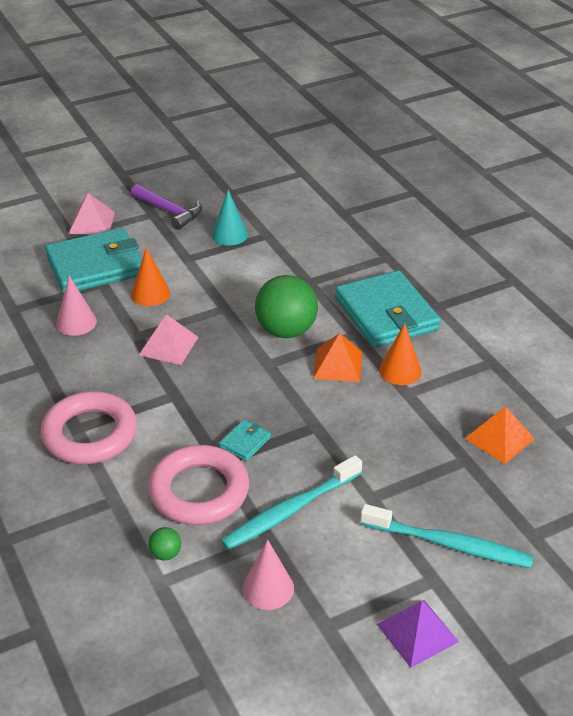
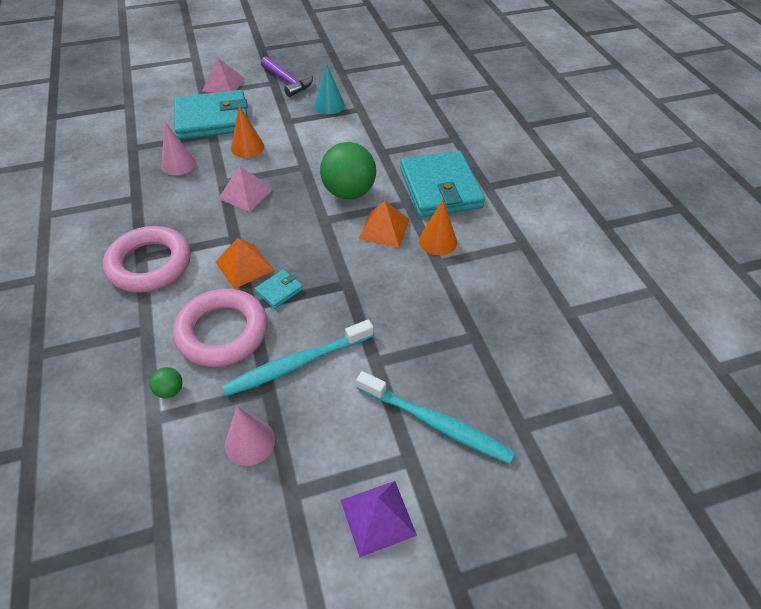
camera: 10 degrees right, 10 degrees up
orange pyramid [465,406,535,464] -> orange pyramid moved to [216,238,274,289]

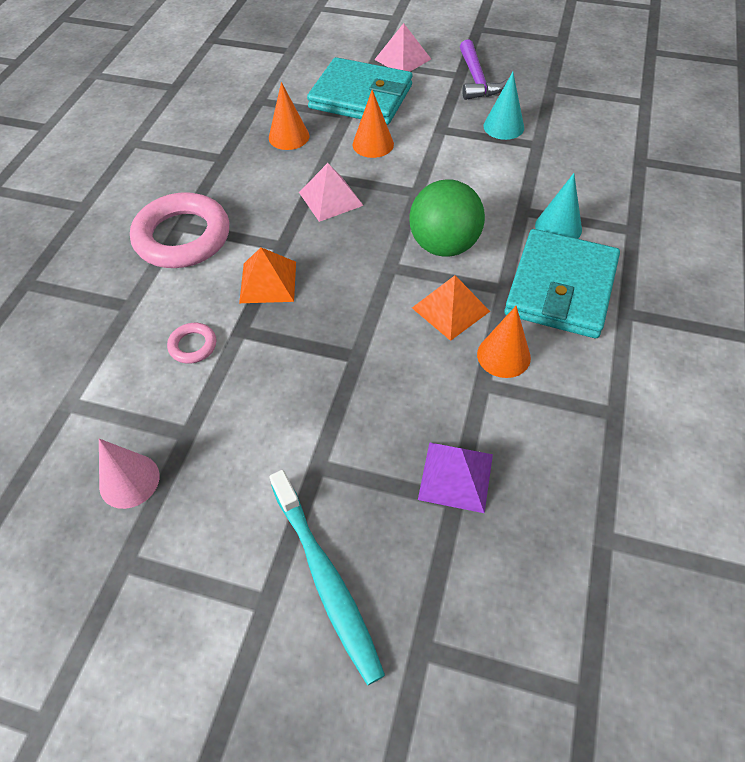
camera: 35 degrees right, 5 degrees up
green ball [150,367,183,399] -> none
pink cone [161,122,196,175] -> orange cone [269,82,309,150]
pink ring [173,289,268,367] -> pink ring [167,323,216,364], size x0.44
turquoise toothbrush [222,319,374,396] -> none
turquoise wallet [254,269,303,309] -> none
purple pyramid [341,481,417,557] -> purple pyramid moved to [418,442,493,513]
none -> turquoise cone [535,173,582,239]

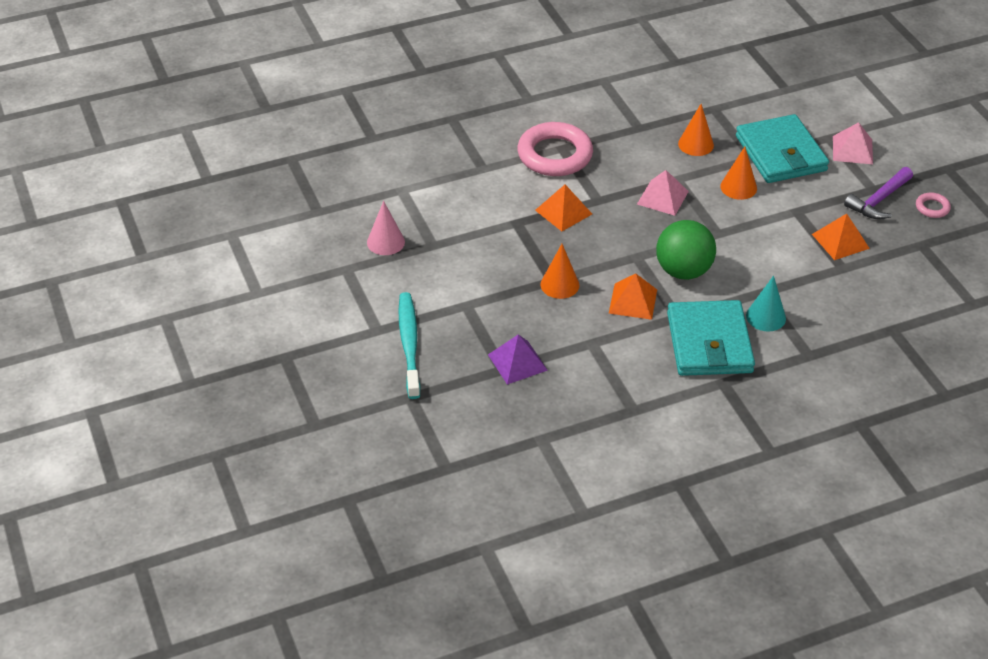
camera: 50 degrees right, 10 degrees down
pink ring [167,323,216,364] -> pink ring moved to [916,193,951,218]
turquoise toothbrush [270,470,385,685] -> turquoise toothbrush turned 150 degrees clockwise [398,292,420,399]
orange cone [477,306,531,378] -> orange cone moved to [540,244,579,299]
turquoise cone [483,72,524,140] -> orange pyramid [812,214,870,260]
turquoise wallet [504,229,620,338] -> turquoise wallet turned 75 degrees counterclockwise [667,300,755,376]

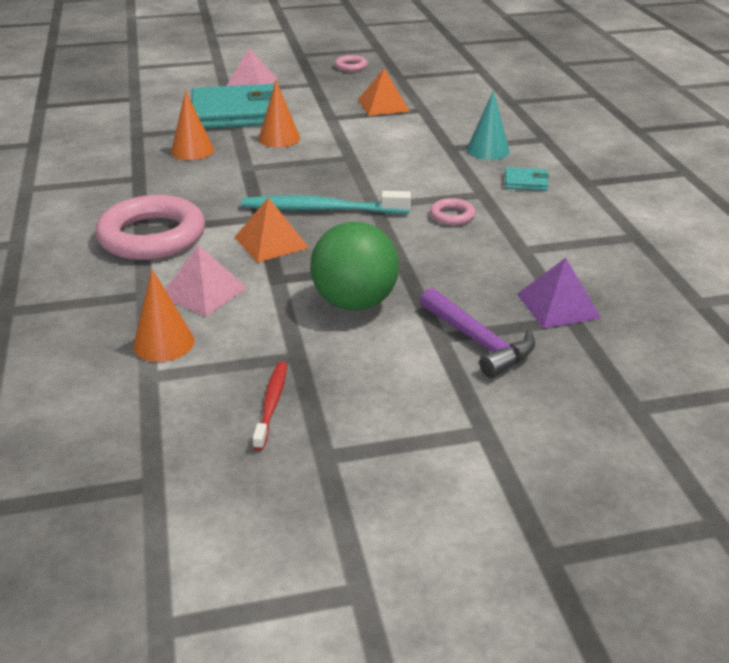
camera: 80 degrees left, 10 degrees down
pink cone [367,201,405,255] -> red toothbrush [253,362,287,450]
turquoise toothbrush [398,292,420,399] -> turquoise toothbrush moved to [242,191,411,214]
orange cone [540,244,579,299] -> orange cone moved to [133,269,194,362]
orange pyramid [609,273,657,320] -> pink ring [430,198,476,225]
pink pyramid [637,170,689,216] -> pink pyramid moved to [165,245,247,317]
green ball [656,220,716,280] -> green ball moved to [310,221,399,311]
turquoise wallet [667,300,755,376] -> turquoise wallet [505,167,549,191], size x0.41
purple hammer [844,167,913,219] -> purple hammer moved to [420,288,535,378]

